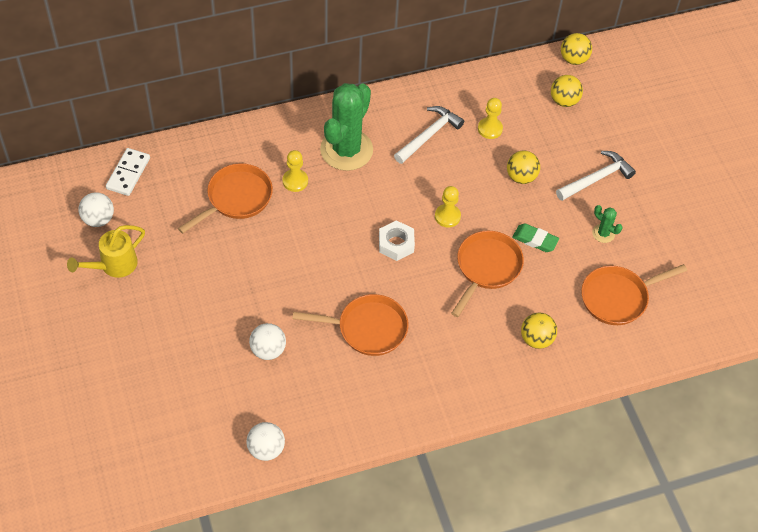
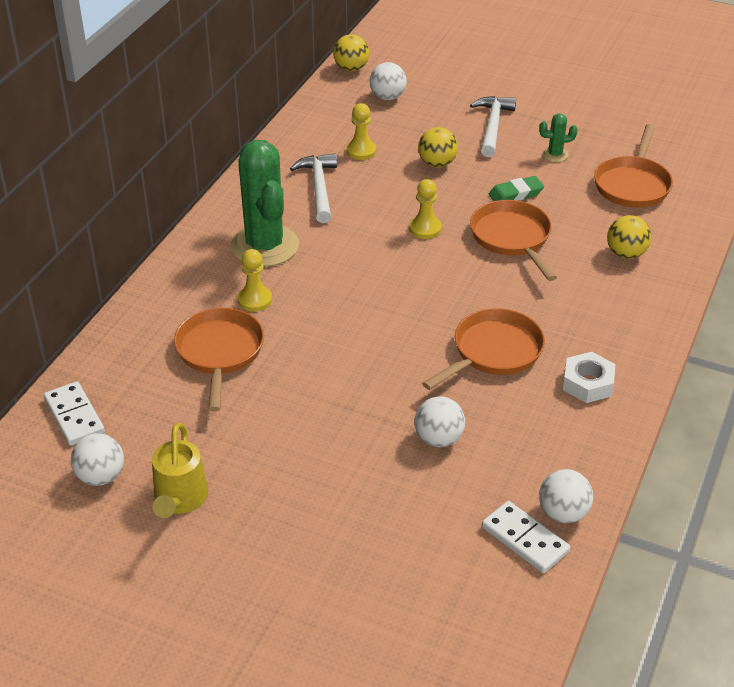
camera: 45 degrees left, 15 degrees down
white nut [379,220,415,261] -> white nut moved to [563,352,615,403]
yellow ball [551,75,583,107] -> white ball [369,62,407,100]
none -> white domino [482,501,570,573]

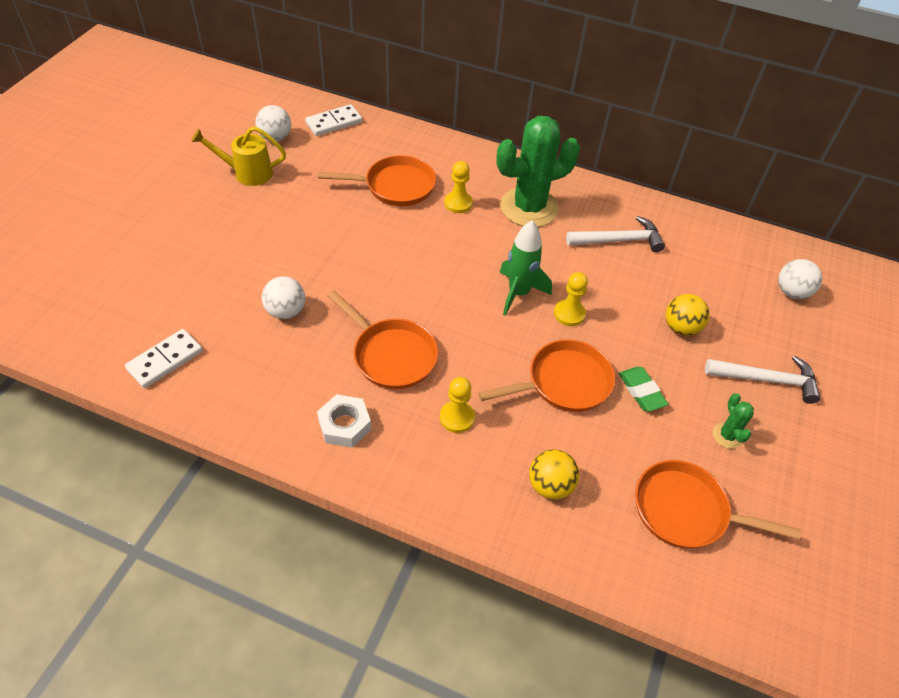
camera: 85 degrees right, 10 degrees up
yellow ball [333,34,369,71] -> none
yellow pawn [346,103,376,160] -> yellow pawn moved to [440,377,475,433]
white ball [539,469,593,523] -> none
none -> green rocket [499,220,552,316]

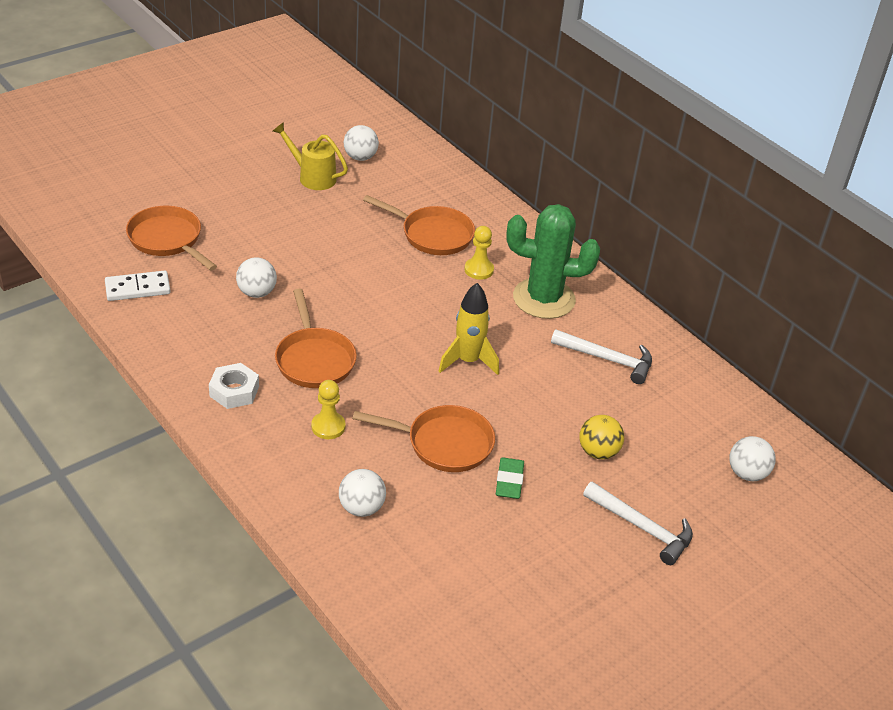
camera: 30 degrees right, 10 degrees down
white domino [305,104,362,136] -> none
green rocket [499,220,552,316] -> yellow rocket [439,283,499,375]
yellow ball [529,449,579,500] -> white ball [339,469,386,517]
yellow pawn [554,272,588,326] -> none
orange pan [635,460,801,549] -> orange pan moved to [126,206,217,271]
green cactus [713,393,754,449] -> none

